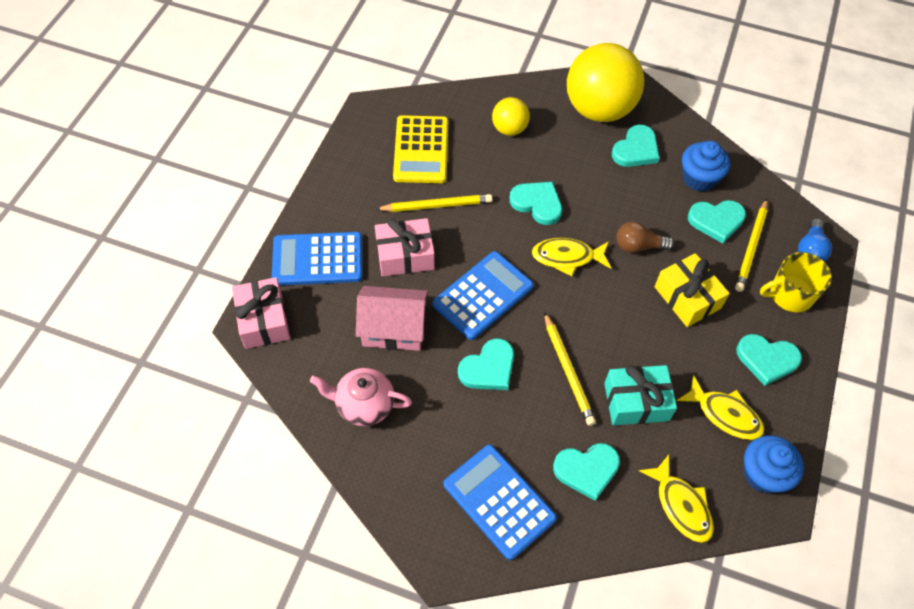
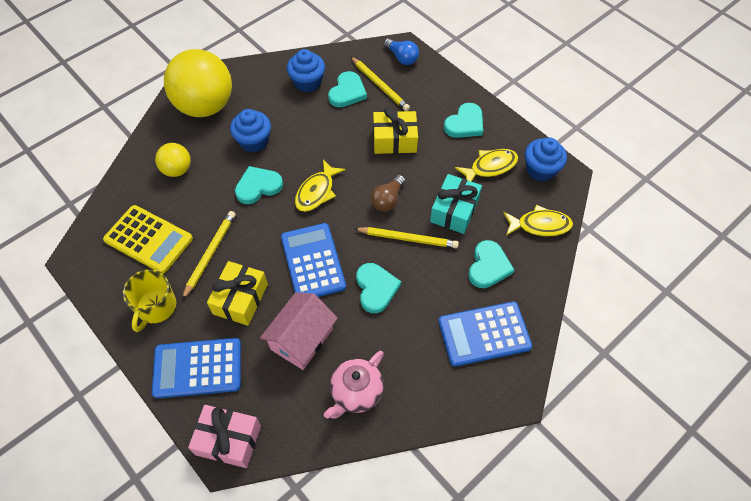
camera: 60 degrees left, 0 degrees up
blue calculator [272,232,363,286] -> blue calculator turned 60 degrees clockwise [152,338,241,399]
pink gift [375,218,435,277] -> yellow gift [207,261,268,326]
turquoise heart [612,125,660,167] -> none
brown light bulb [617,221,674,253] -> brown light bulb moved to [371,175,405,212]
yellow mug [760,252,832,312] -> yellow mug moved to [123,269,176,332]
none -> blue cupcake [230,109,271,153]

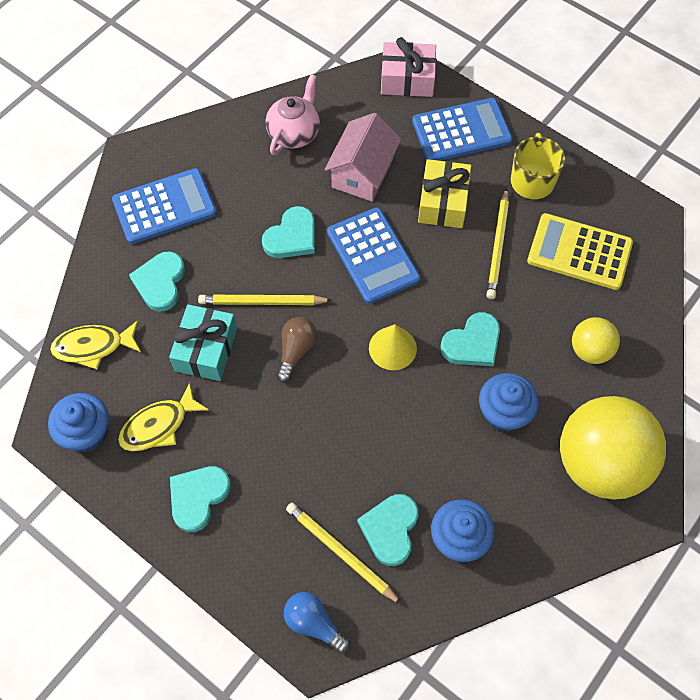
camera: 170 degrees right, 5 degrees up
yellow fish [295,159,345,212] -> yellow cone [369,324,417,370]
turquoise heart [356,263,401,313] -> turquoise heart turned 120 degrees counterclockwise [262,206,315,258]
yellow gift [373,107,418,154] -> none

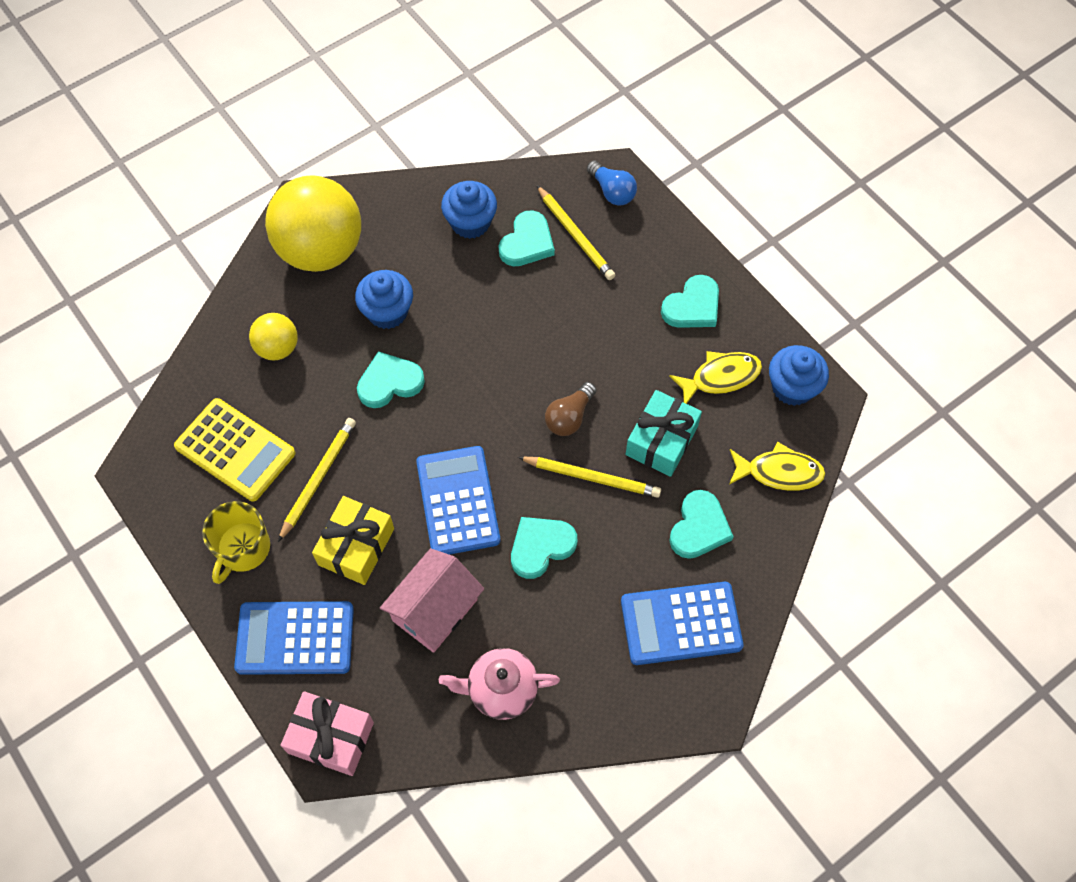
camera: 165 degrees left, 0 degrees up
pink teapot [265,74,320,155] -> pink teapot turned 45 degrees clockwise [439,648,560,720]
yellow cone [369,324,417,370] -> none

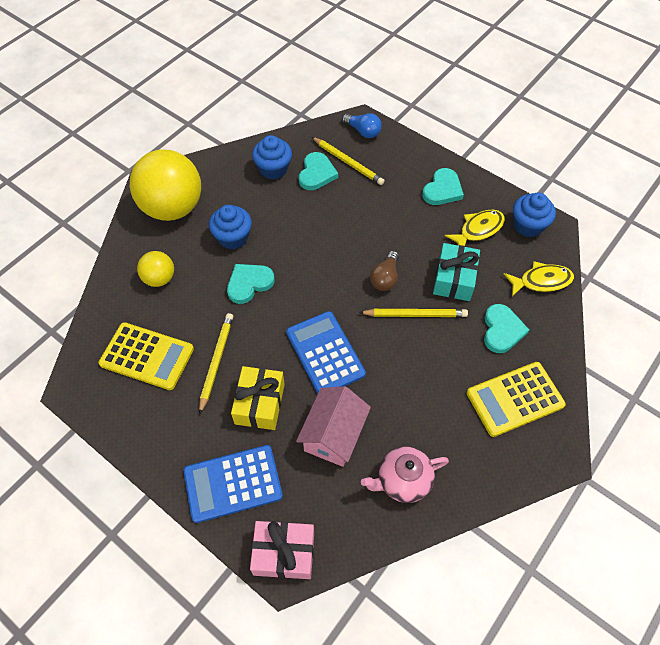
camera: 15 degrees left, 5 degrees down
yellow mug [202,501,270,584] -> none
turquoise heart [511,517,577,579] -> none
blue calculator [621,582,743,665] -> yellow calculator [467,362,566,437]

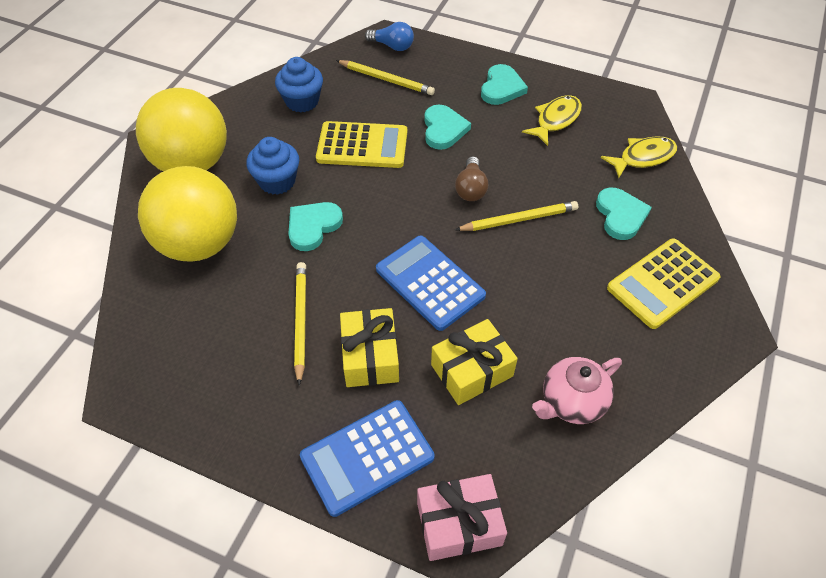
camera: 15 degrees left, 5 degrees down
yellow calculator [99,322,194,390] -> yellow calculator moved to [316,121,407,168]
yellow ball [137,251,174,287] -> yellow ball [138,166,237,262], size x2.03
pink house [296,386,371,467] -> yellow gift [431,319,518,405]
turquoise heart [299,152,338,190] -> turquoise heart moved to [424,105,471,150]
turquoise gift [433,243,480,301] -> none
blue cupcake [513,192,556,237] -> none

